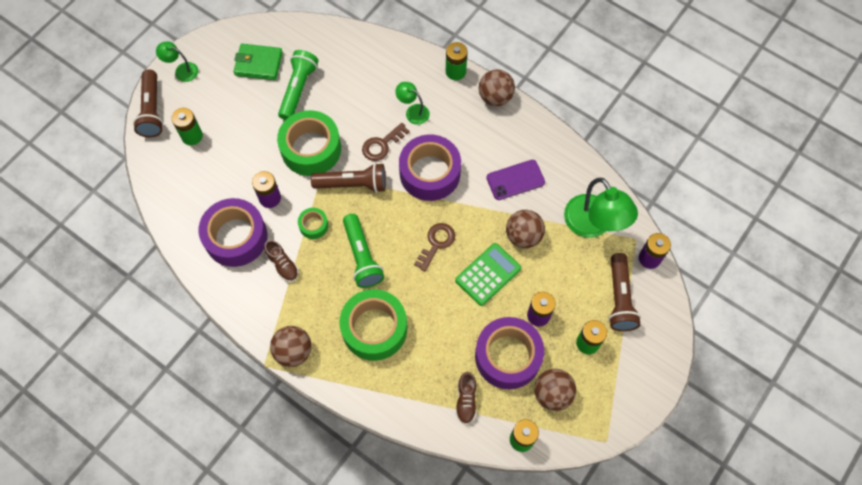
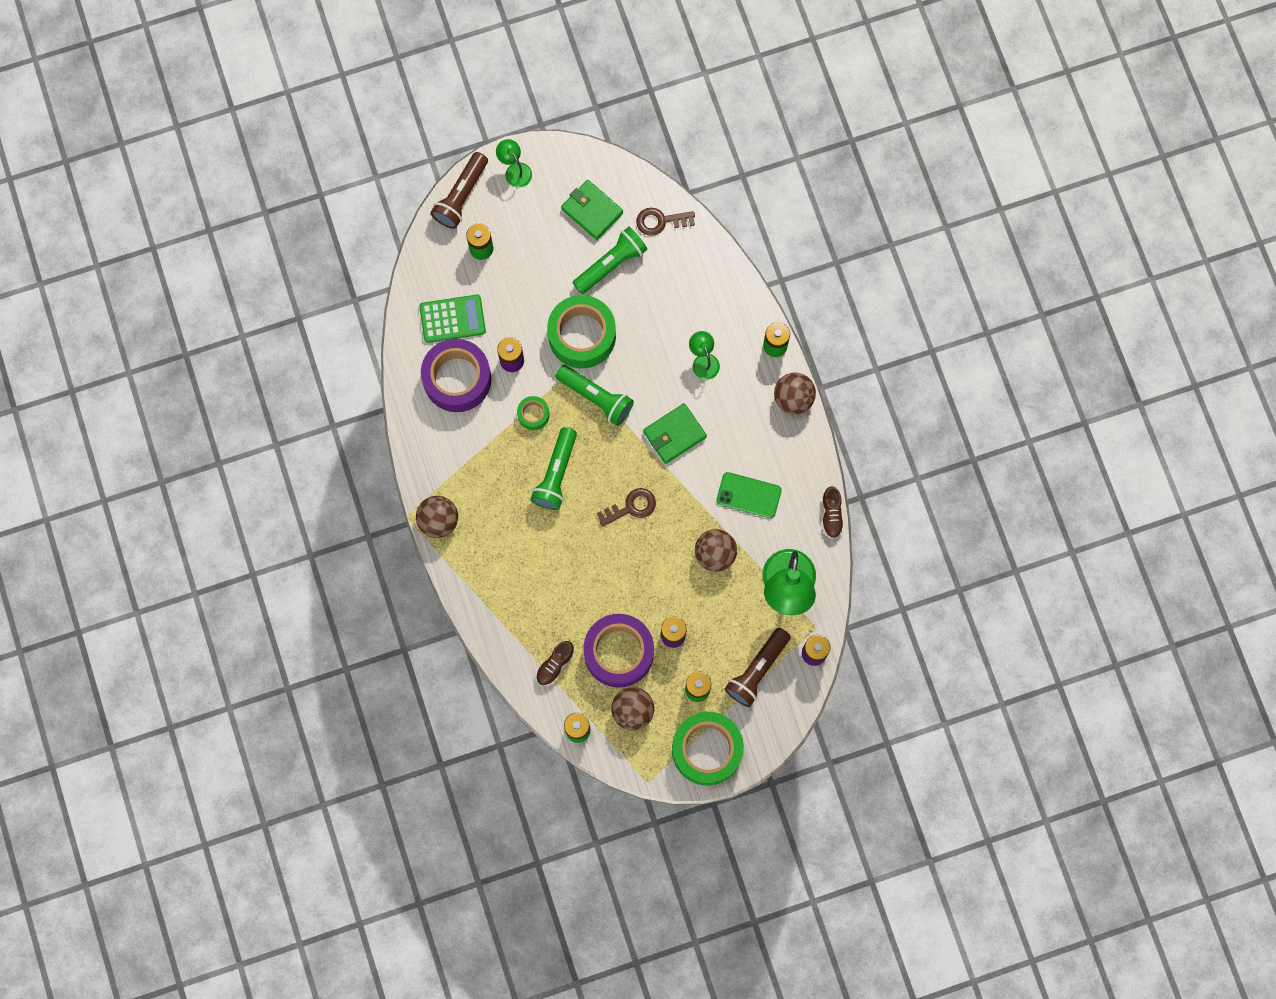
camera: 35 degrees right, 10 degrees up
brown shoe [264,240,299,282] -> brown shoe moved to [822,486,844,539]
brown flashlight [311,163,386,193] -> green flashlight [555,365,634,426]
green tape [339,289,407,361] -> green tape moved to [672,712,744,786]
brown key [362,123,410,161] -> brown key moved to [636,208,695,236]
purple tape [399,135,461,201] -> green wallet [643,403,707,464]
green calculator [455,243,521,306] -> green calculator moved to [419,295,486,343]
purple phone [486,160,545,200] -> green phone [716,472,782,518]

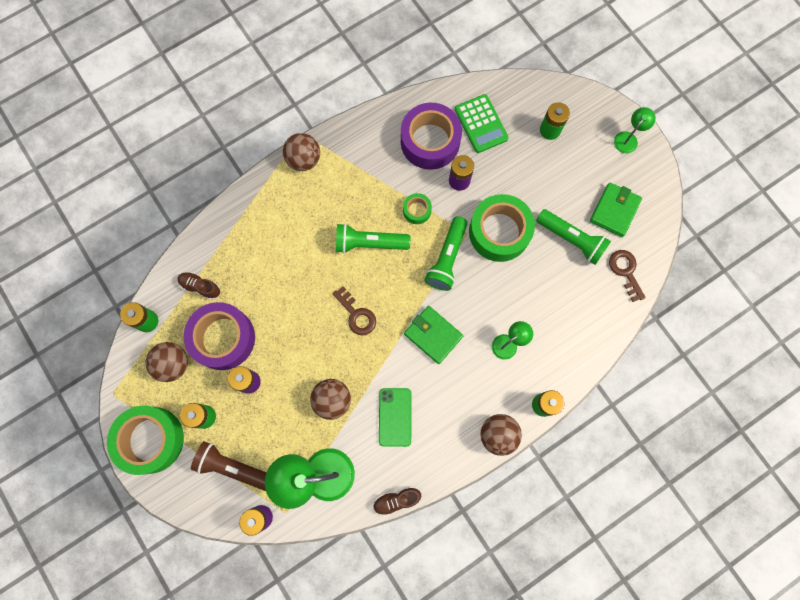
camera: 75 degrees right, 0 degrees up
brown flashlight [431,152,488,229] -> none

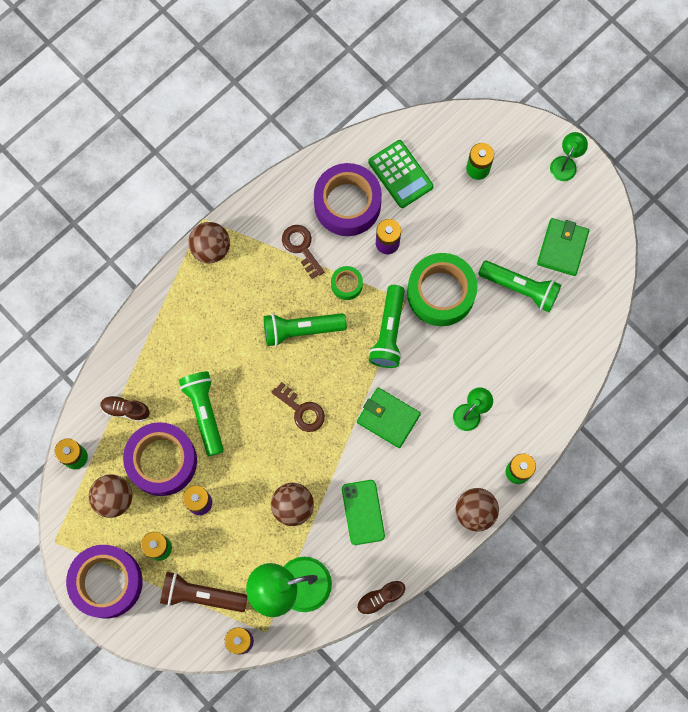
camera: 10 degrees left, 0 degrees up
green tape [107,406,184,475] -> purple tape [66,545,143,618]
brown key [609,250,646,302] -> brown key moved to [282,225,324,279]
none -> green flashlight [179,371,224,456]

